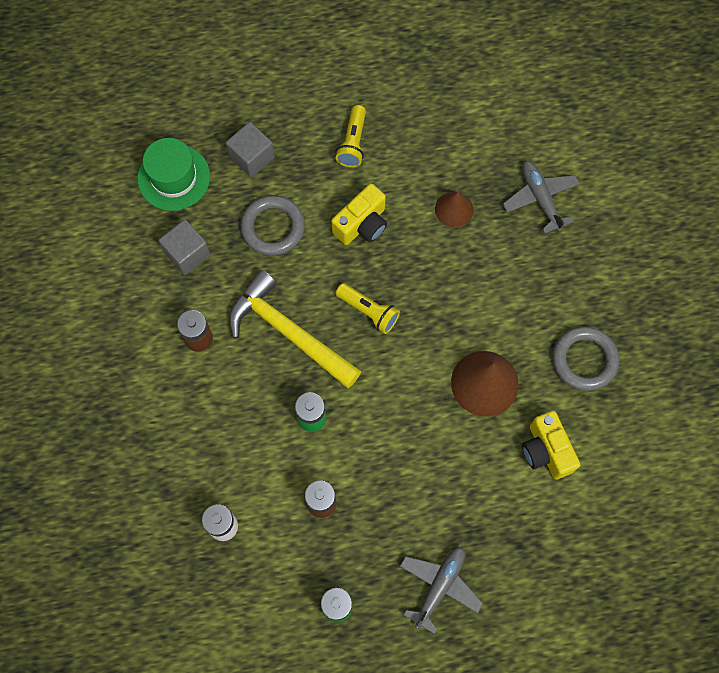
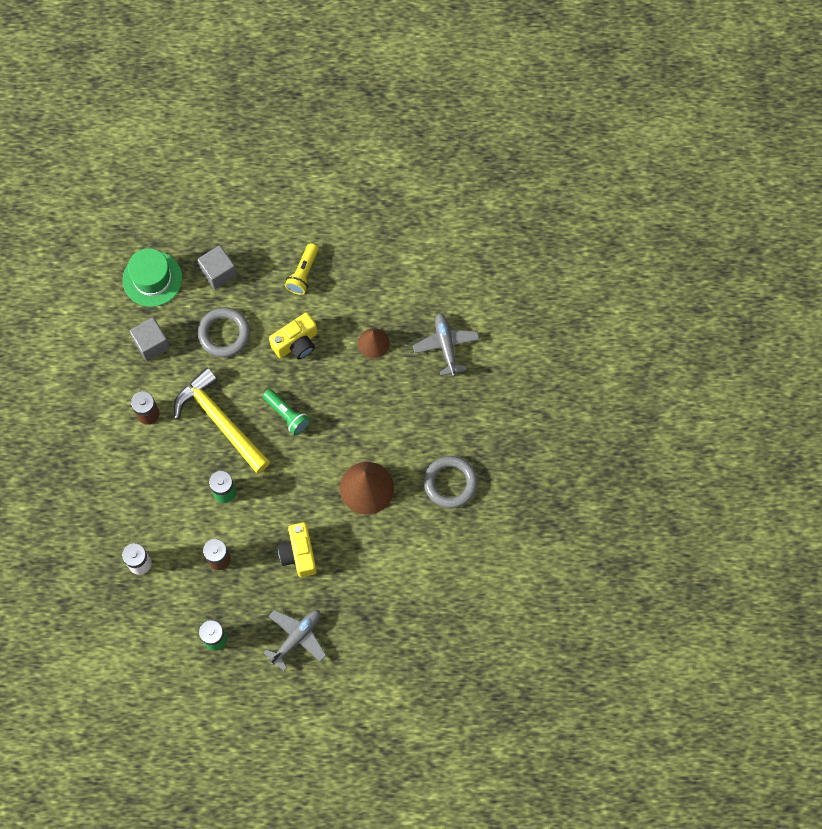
camera: 10 degrees right, 0 degrees up
yellow flashlight [336,283,400,334] -> green flashlight [263,389,310,435]
yellow camera [522,411,580,480] -> yellow camera moved to [278,522,317,577]

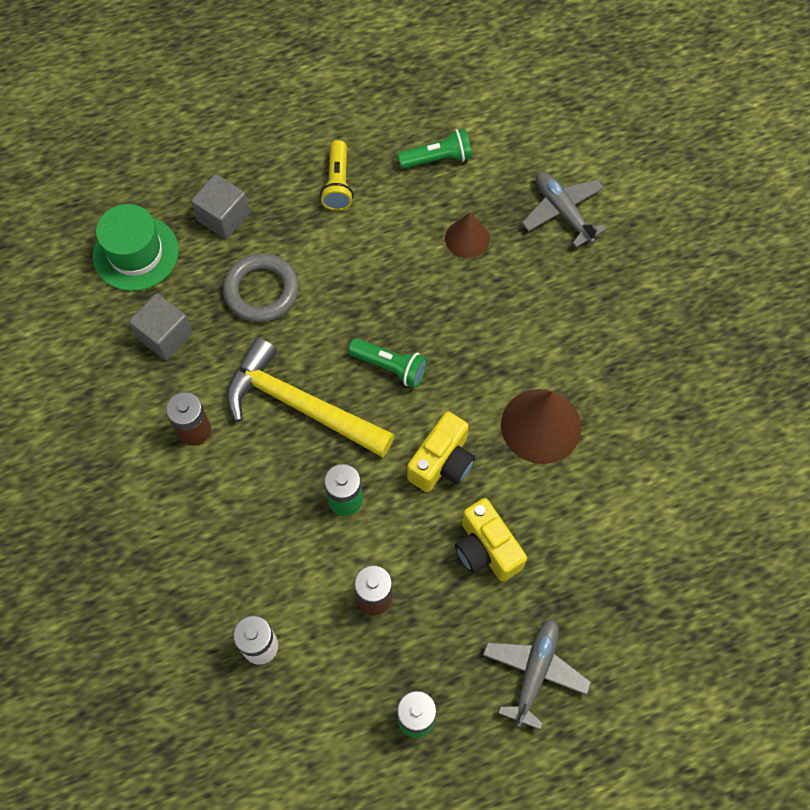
camera: 20 degrees left, 5 degrees down
yellow camera [269,312,317,359] -> yellow camera moved to [407,411,475,492]
grey ring [424,456,478,508] -> none
none -> green flashlight [397,128,472,169]

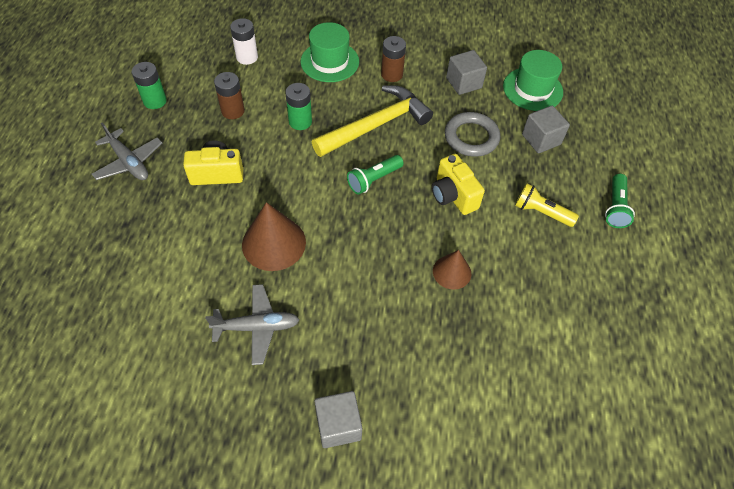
camera: 115 degrees right, 10 degrees down
green flashlight [397,128,472,169] -> green flashlight moved to [605,174,635,228]
yellow camera [407,411,475,492] -> yellow camera moved to [432,154,485,215]
grey plane [522,172,607,247] -> grey plane moved to [205,284,299,365]
none -> green hat [301,22,359,82]
none -> grey cube [315,391,362,448]

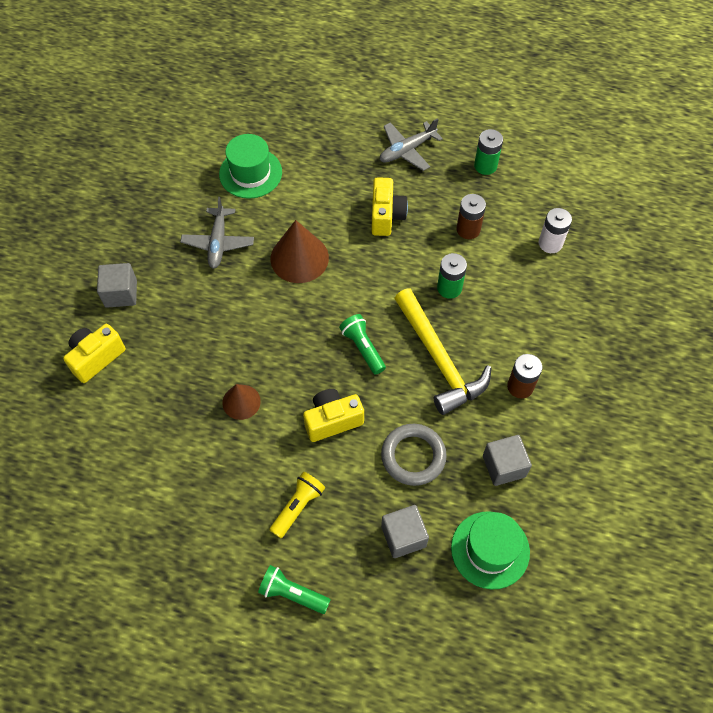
camera: 100 degrees right, 5 degrees up
green hat [301,22,359,82] -> green hat moved to [219,134,282,199]
none -> yellow camera [63,324,126,383]

